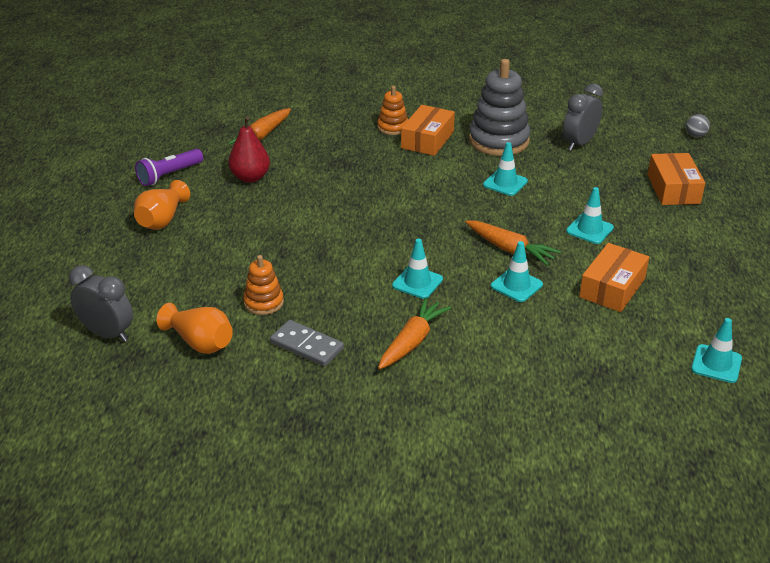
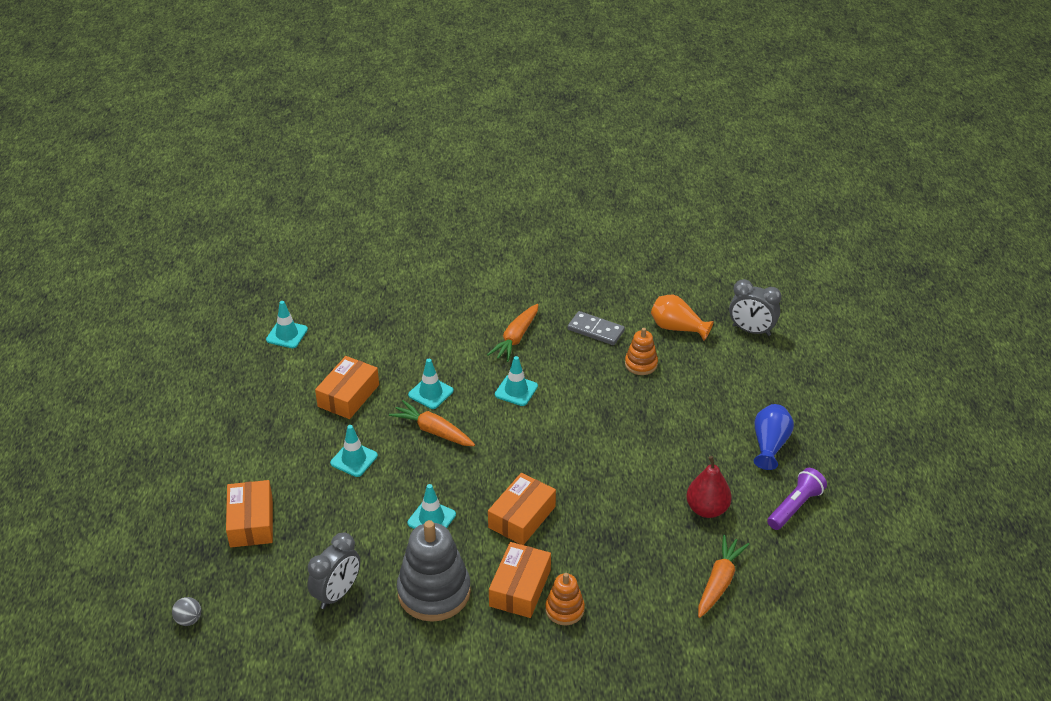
camera: 175 degrees right, 5 degrees up
orange vase [134,180,190,230] -> blue vase [754,404,794,470]
none -> orange box [488,473,556,545]

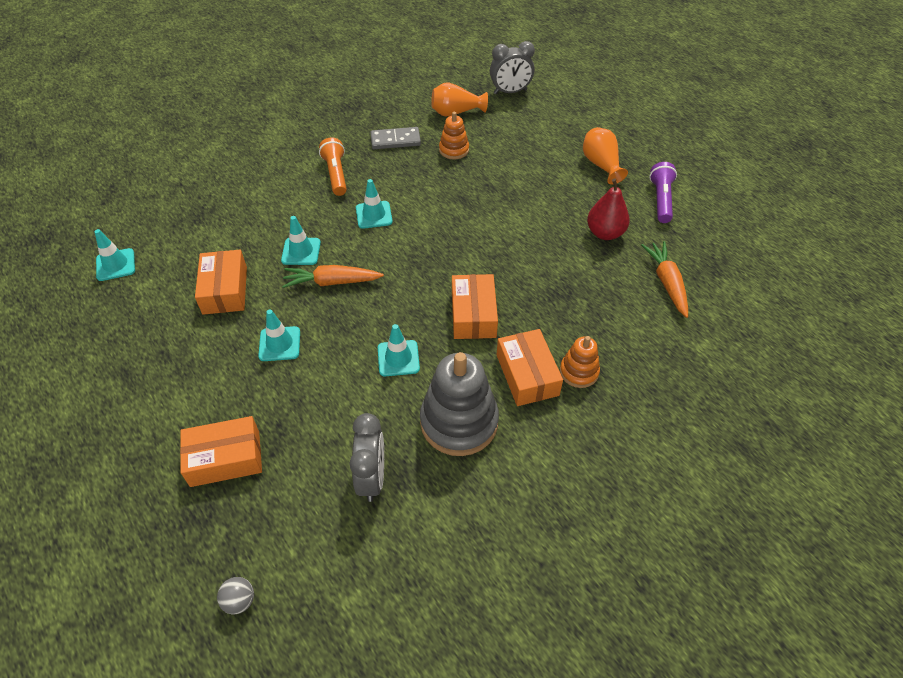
camera: 35 degrees left, 10 degrees up
orange box [226,480,273,547] -> orange box turned 60 degrees counterclockwise [180,416,262,487]
orange carrot [487,304,538,362] -> orange flashlight [319,138,347,196]
blue vase [754,404,794,470] -> orange vase [583,127,628,184]

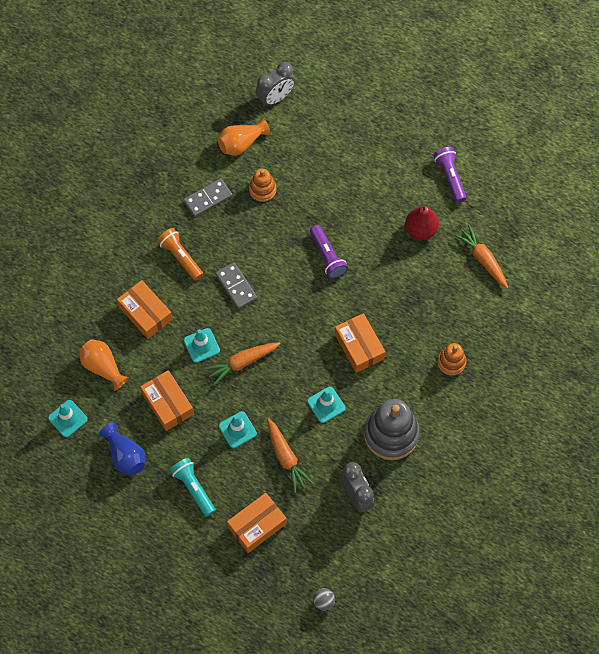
camera: 25 degrees left, 15 degrees up
turquoise traffic cone [356,179,393,229] -> grey domino [215,262,257,309]
orange box [496,329,563,406] -> orange box moved to [117,280,173,339]
orange vase [583,127,628,184] -> orange vase moved to [79,339,129,391]
none -> blue vase [99,422,145,475]
none -> turquoise flashlight [170,458,216,517]
none -> orange carrot [267,418,314,493]
none -> purple flashlight [310,225,348,279]

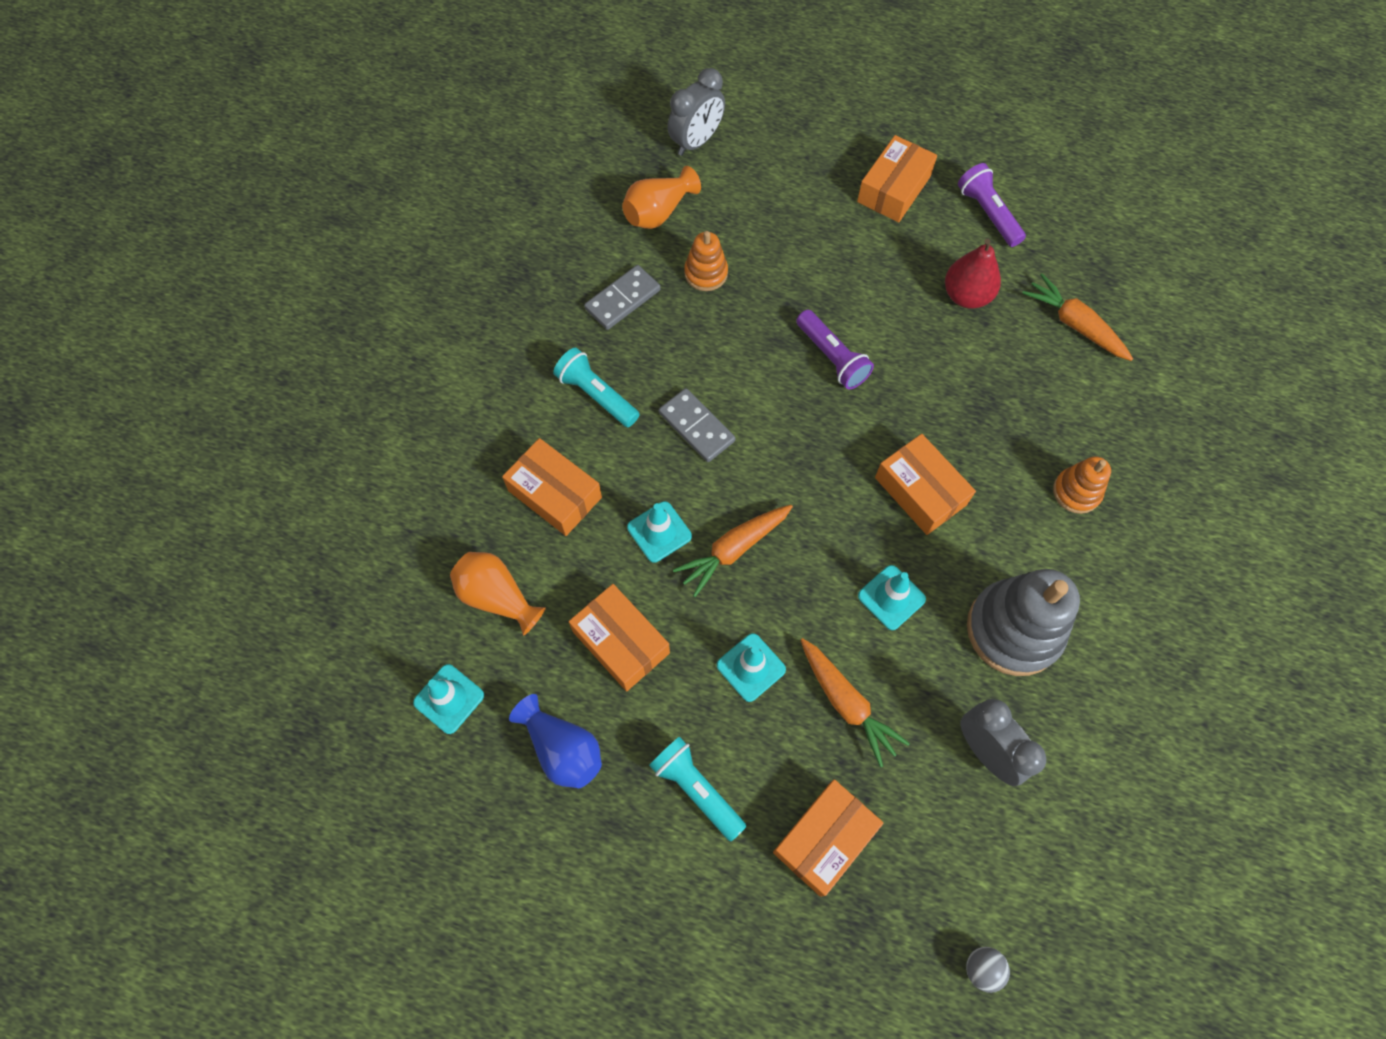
camera: 10 degrees left, 0 degrees up
orange flashlight [157,228,203,281] -> turquoise flashlight [553,348,640,427]
none -> orange box [857,135,937,222]

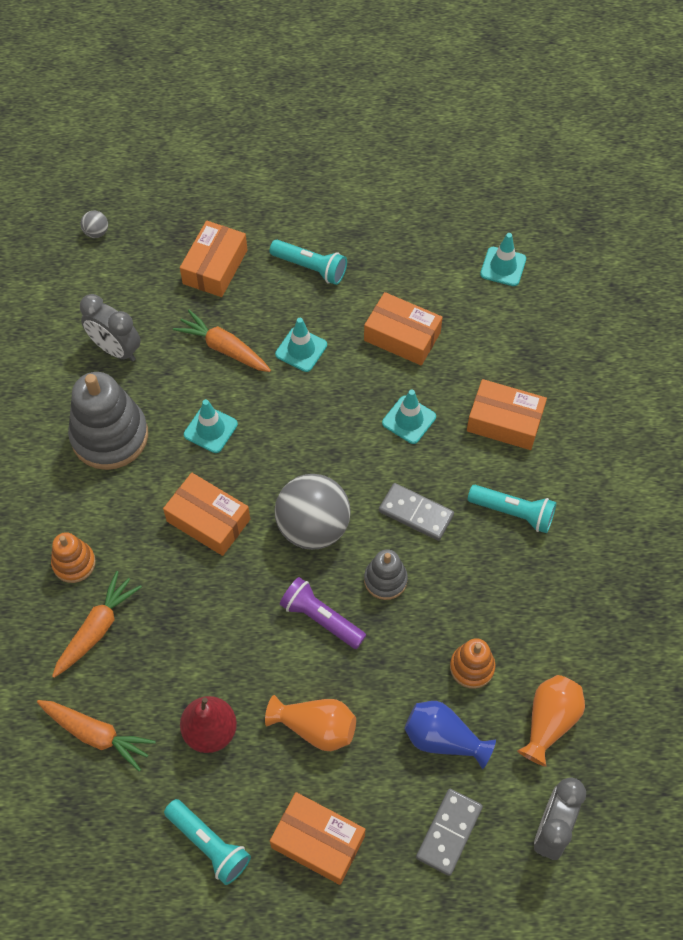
camera: 160 degrees right, 5 degrees down
orange vase [450,552,546,636] -> orange vase moved to [265,695,356,751]
blue vase [509,694,602,788] -> blue vase moved to [404,701,496,769]
grey domino [584,265,660,330] -> grey domino moved to [416,789,483,876]
orange carrot [673,505,793,597] -> orange carrot moved to [52,571,142,678]
orange box [857,135,937,222] -> orange box turned 75 degrees counterclockwise [270,792,365,885]
purple flashlight [958,163,1026,247] -> turquoise flashlight [164,799,251,885]
none -> grey ball [274,474,351,550]
none -> grey stacking toy [364,549,408,600]

